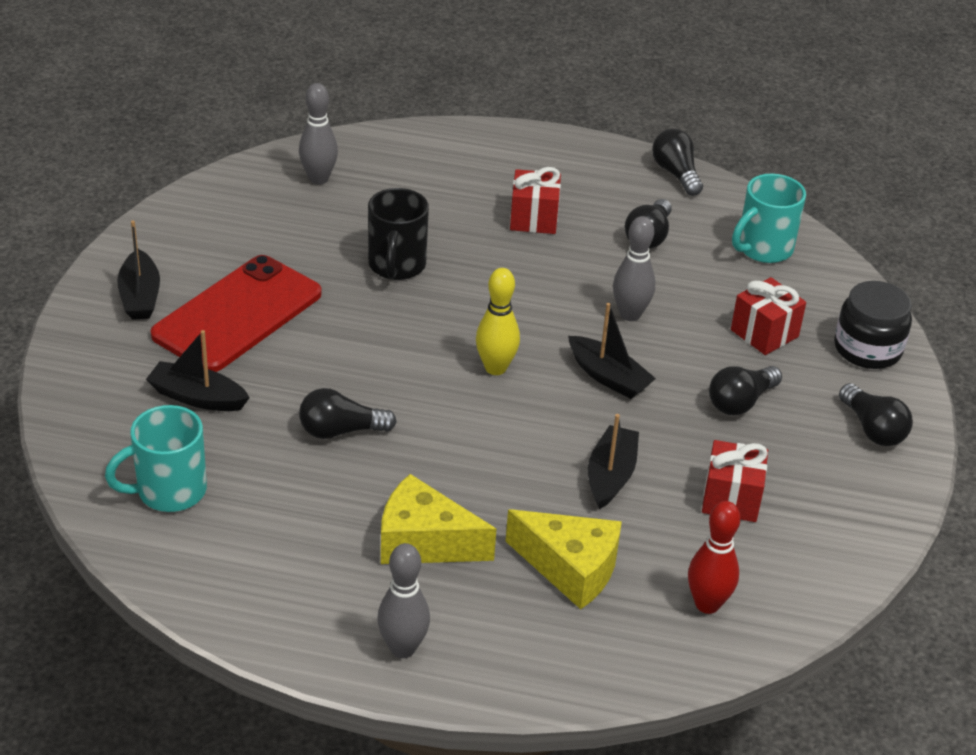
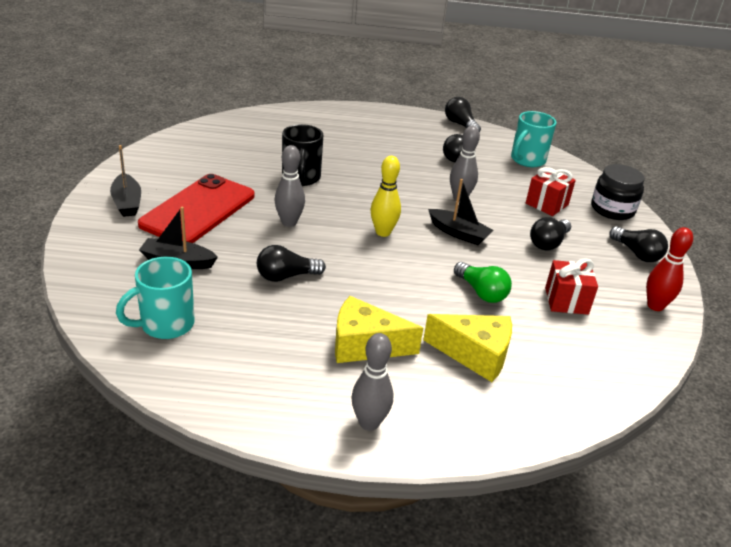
camera: 10 degrees left, 5 degrees down
grey bowling pin [299,83,338,185] -> grey bowling pin moved to [274,145,305,227]
red gift [510,167,561,234] -> none
black boat [588,414,639,509] -> green light bulb [454,262,512,303]
red bowling pin [688,501,740,614] -> red bowling pin moved to [646,227,693,311]

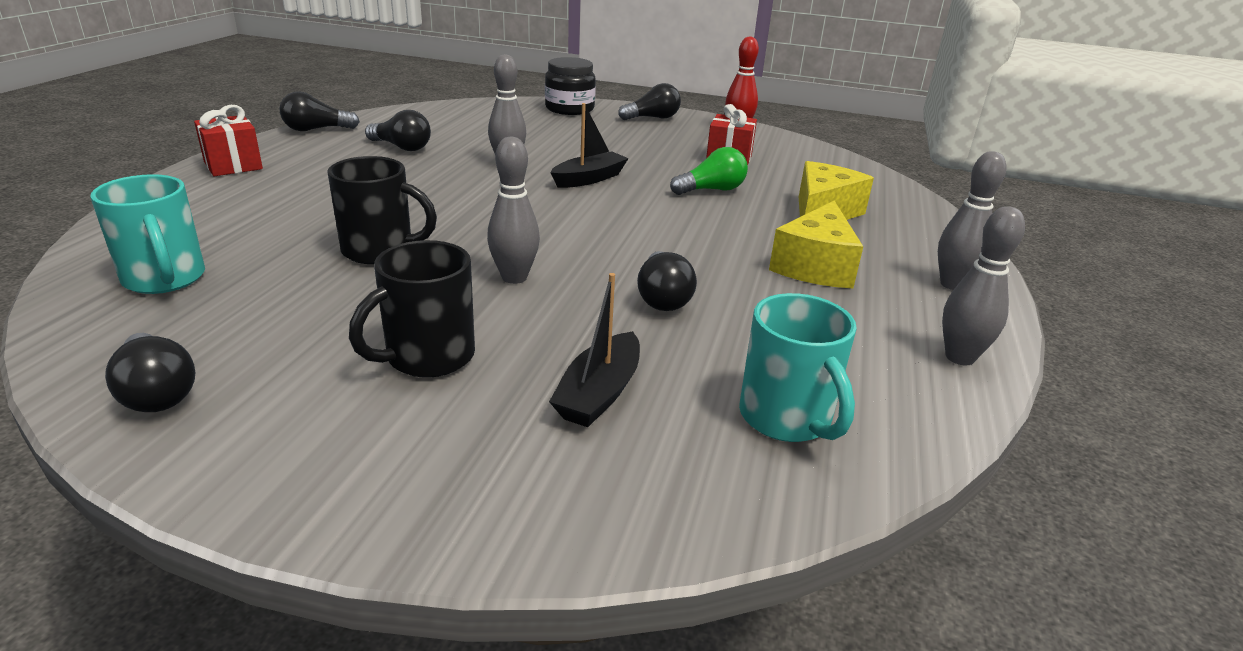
camera: 75 degrees left, 5 degrees down
black boat [110,145,141,217] -> none
red phone [138,174,254,243] -> black mug [349,240,475,378]
yellow bowling pin [371,156,401,237] -> none
turquoise mug [511,111,556,167] -> turquoise mug moved to [91,174,205,294]
red gift [526,167,576,216] -> red gift moved to [194,105,263,176]
black light bulb [530,217,571,251] -> black light bulb moved to [105,333,195,412]
none -> grey bowling pin [942,206,1025,365]

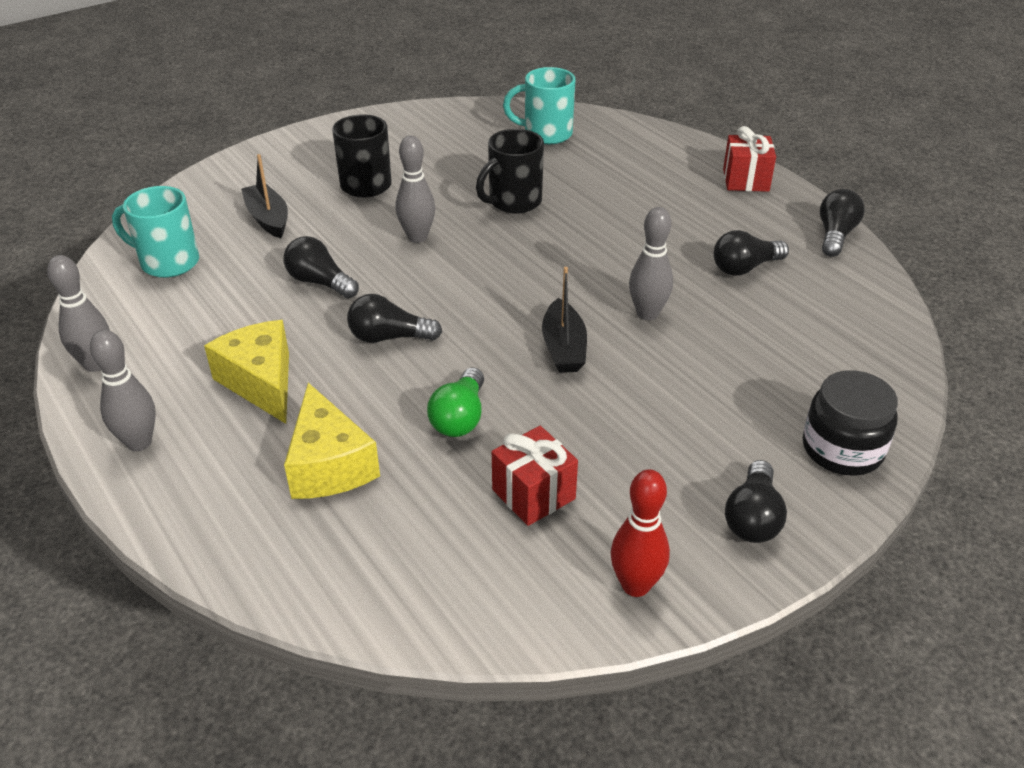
camera: 130 degrees right, 10 degrees up
black light bulb [105,333,195,412] -> black light bulb moved to [347,294,442,343]

